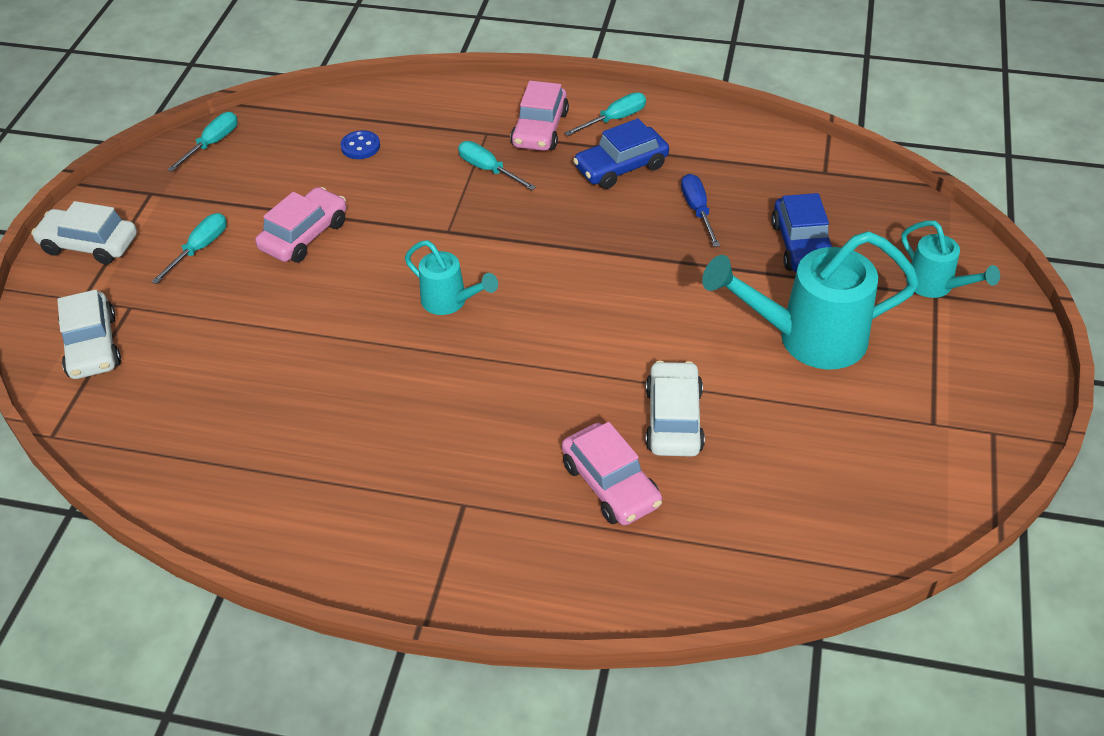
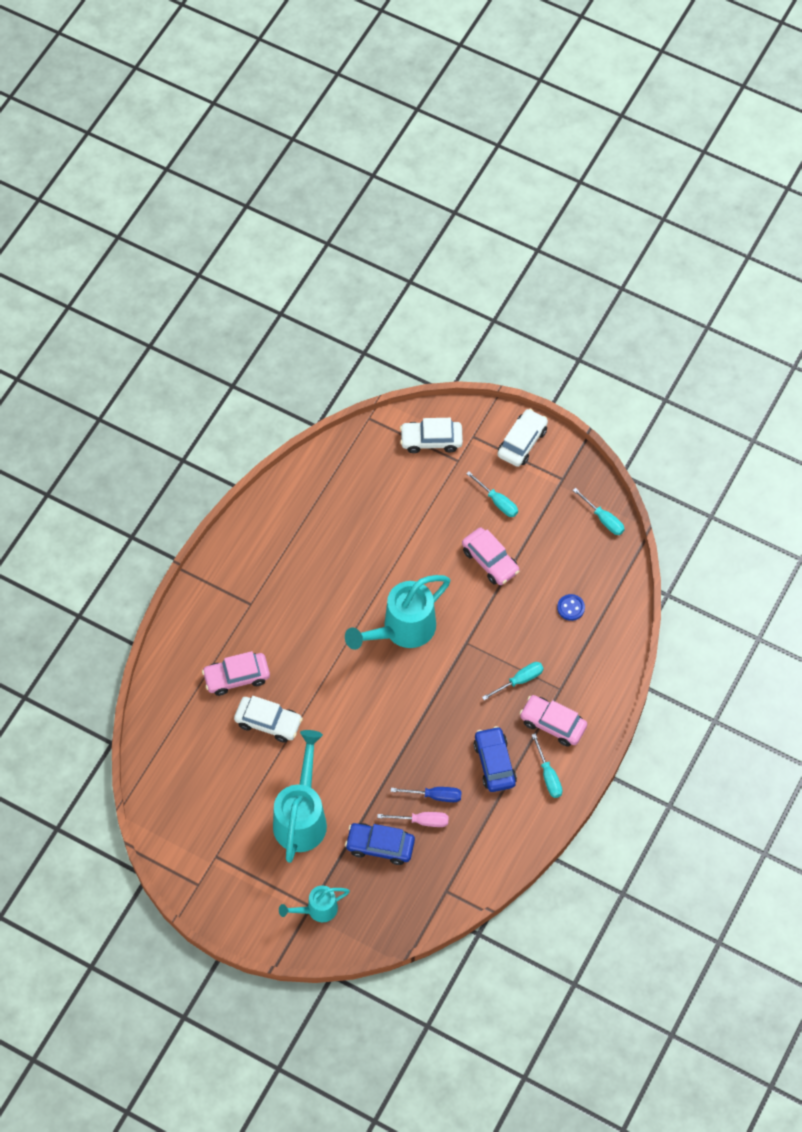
camera: 105 degrees right, 15 degrees up
turquoise watering can [405,240,498,315] -> turquoise watering can [345,575,450,650], size x1.83
none -> pink screwdriver [377,812,449,827]

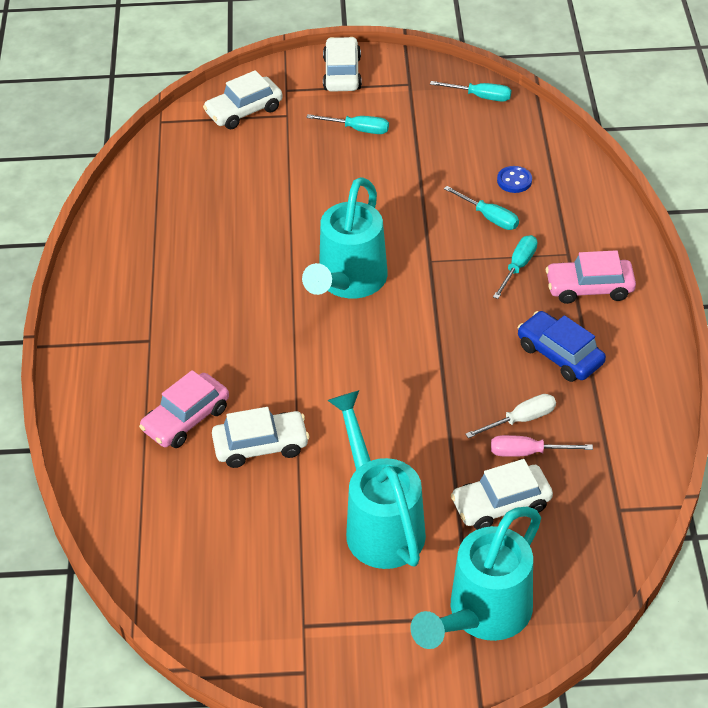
camera: 30 degrees left, 15 degrees down
turquoise watering can [279,886,350,922] -> turquoise watering can [410,507,541,649], size x1.83
blue car [345,823,415,865] -> white car [451,459,553,530]
pink screwdriver [377,812,449,827] -> pink screwdriver turned 150 degrees counterclockwise [491,435,593,457]
blue screwdriver [391,787,462,802] -> white screwdriver [466,394,556,438]
pink car [462,527,520,585] -> none
turquoise screwdriver [532,733,563,798] -> turquoise screwdriver moved to [444,186,519,230]

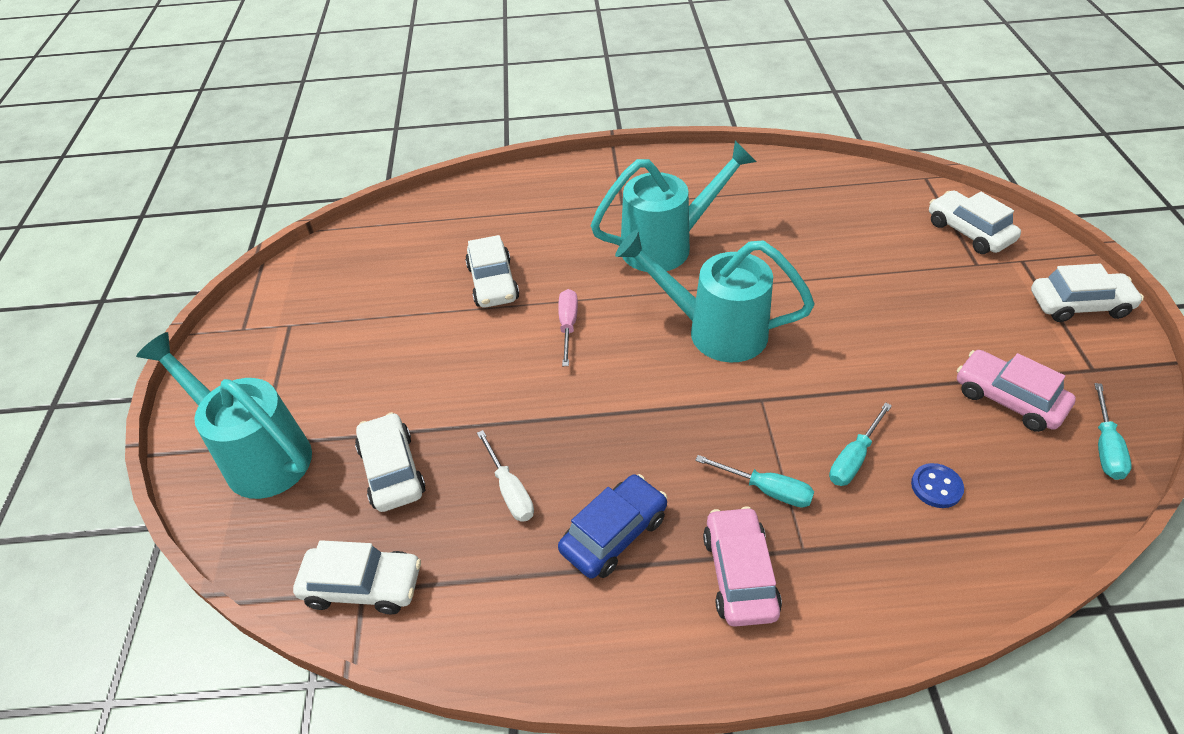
camera: 90 degrees right, 0 degrees up
pink car [139,370,229,448] -> pink car moved to [957,350,1076,432]
turquoise screwdriver [306,114,389,134] -> none
turquoise watering can [327,390,426,569] -> turquoise watering can moved to [590,140,757,272]
pink screwdriver [491,435,593,457] -> pink screwdriver moved to [558,289,578,366]
none -> white car [293,540,421,614]

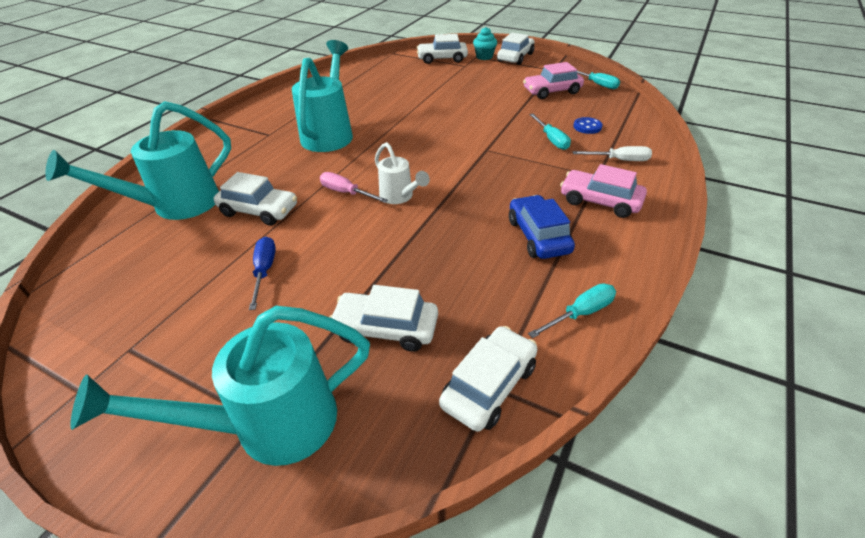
camera: 60 degrees left, 5 degrees down
white screwdriver [477,430,534,522] -> white screwdriver moved to [573,146,652,161]
turquoise watering can [615,230,815,363] -> turquoise watering can moved to [45,101,231,220]
turquoise screwdriver [695,455,814,507] -> turquoise screwdriver moved to [528,284,616,338]
none -> blue screwdriver [249,237,276,310]
none -> white watering can [375,142,430,204]
none -> turquoise cupcake [473,27,497,60]

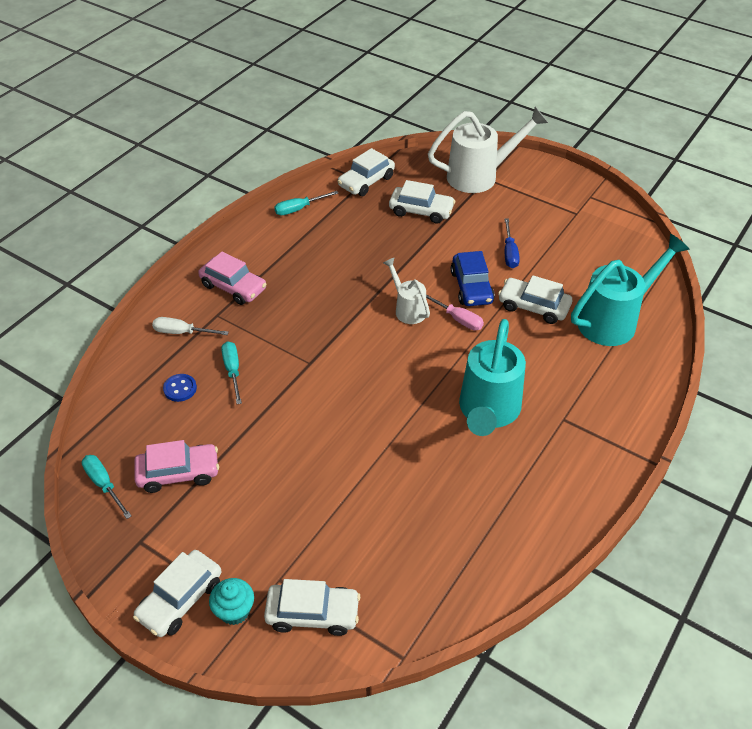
camera: 175 degrees left, 5 degrees up
turquoise watering can [70,306,370,466] -> white watering can [428,107,548,193]
blue car [509,195,575,259] -> blue car moved to [451,251,495,306]

